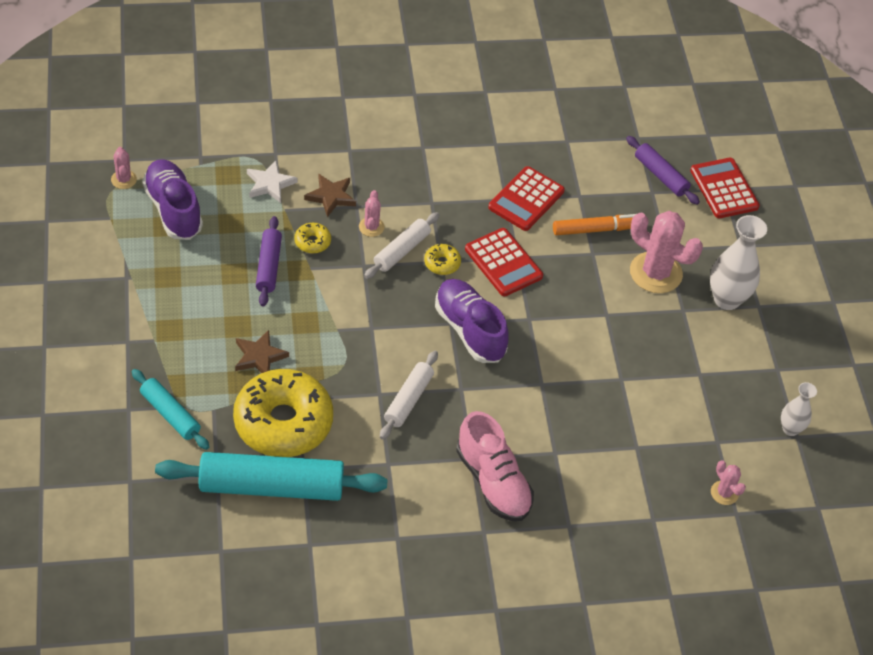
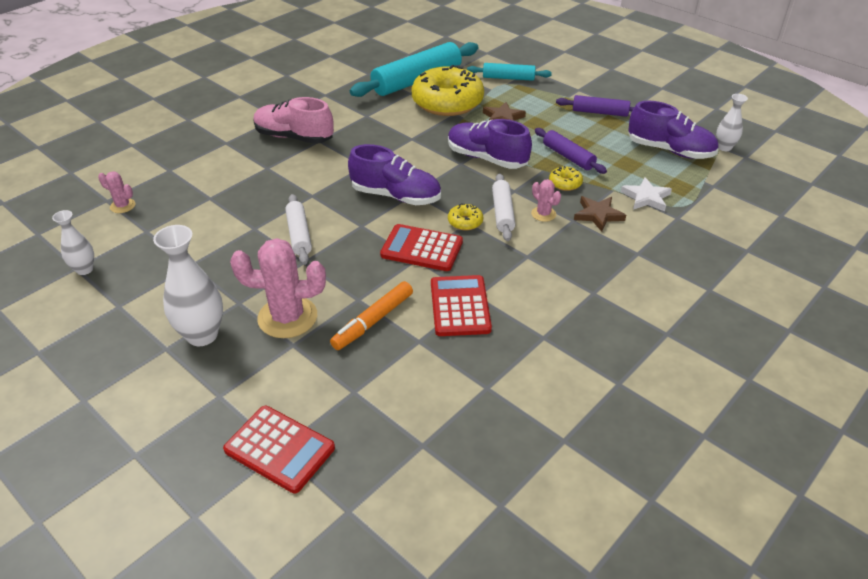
camera: 145 degrees right, 10 degrees down
pink cactus [111,147,137,189] -> white vase [716,94,748,151]
white rolling pin [380,351,438,440] -> white rolling pin moved to [285,194,312,265]
purple rolling pin [626,136,700,205] -> purple rolling pin moved to [556,95,634,117]
none -> purple shoe [448,119,532,169]

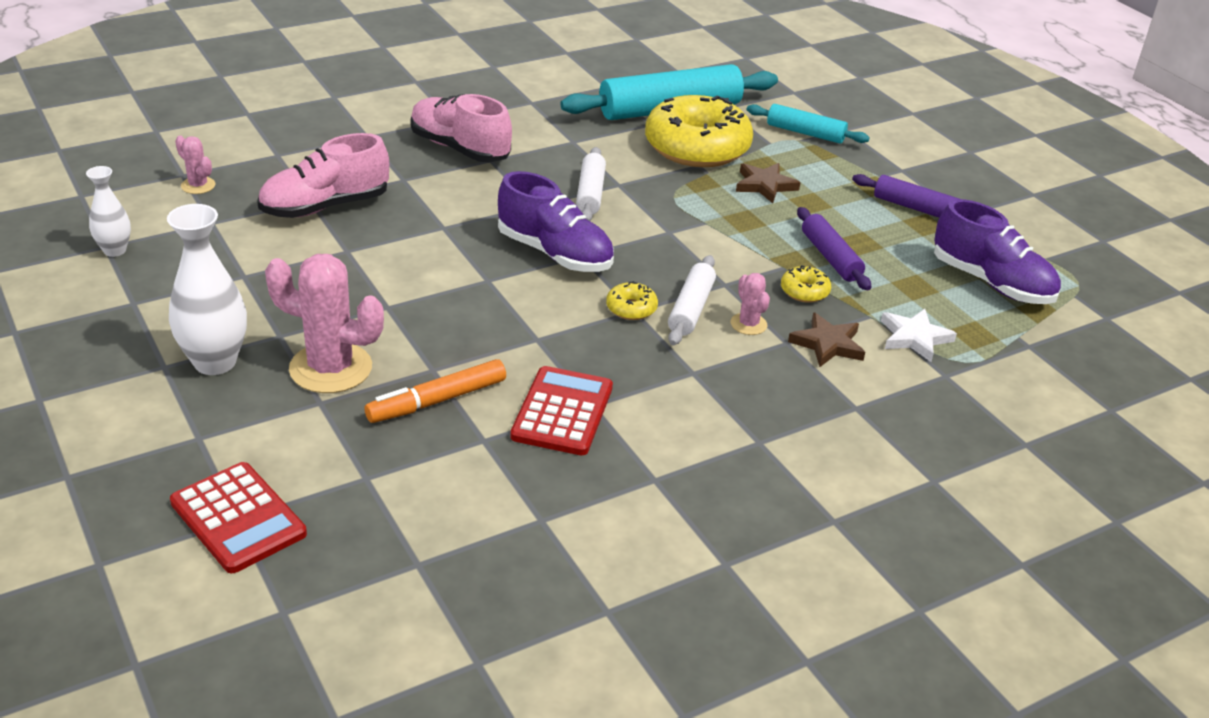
camera: 15 degrees right, 5 degrees down
white rolling pin [285,194,312,265] -> white rolling pin moved to [576,147,606,221]
red calculator [380,224,463,271] -> none
purple shoe [448,119,532,169] -> none
white vase [716,94,748,151] -> none
none -> pink shoe [257,133,389,218]

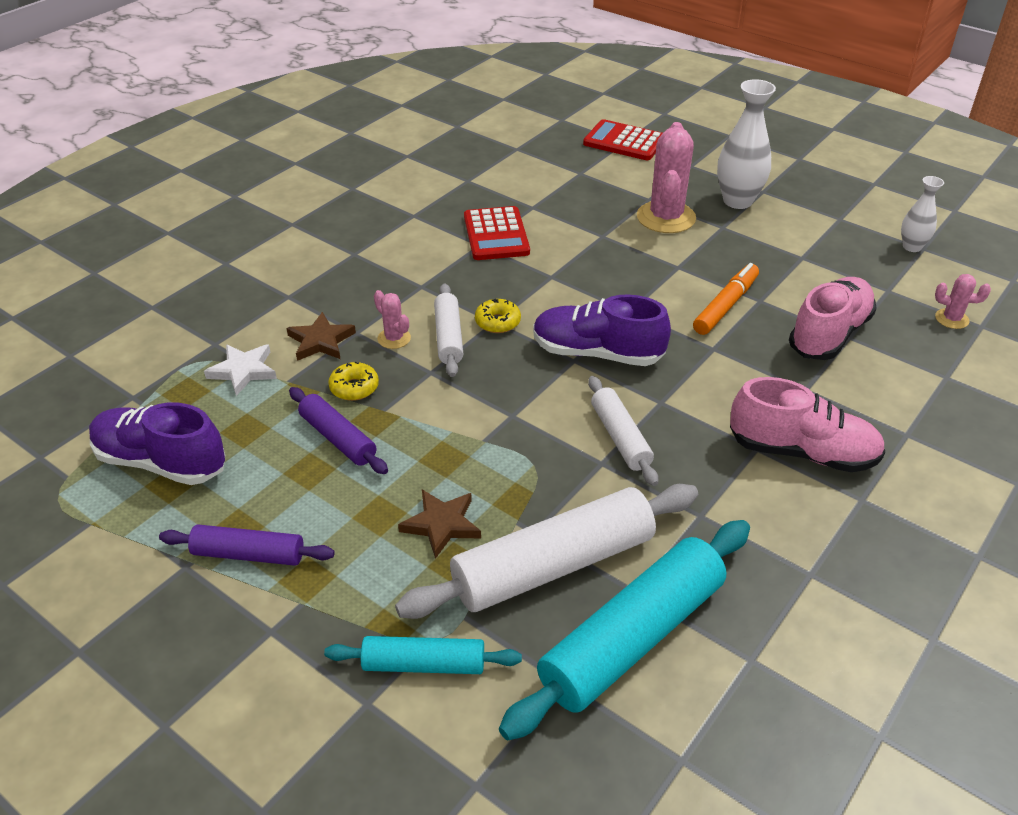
camera: 160 degrees right, 5 degrees up
pink cactus [265,254,384,393] -> pink cactus turned 75 degrees counterclockwise [637,122,696,233]
orange marker [365,359,506,423] -> orange marker moved to [693,263,759,335]
yellow donut [645,95,753,167] -> white rolling pin [395,484,698,619]

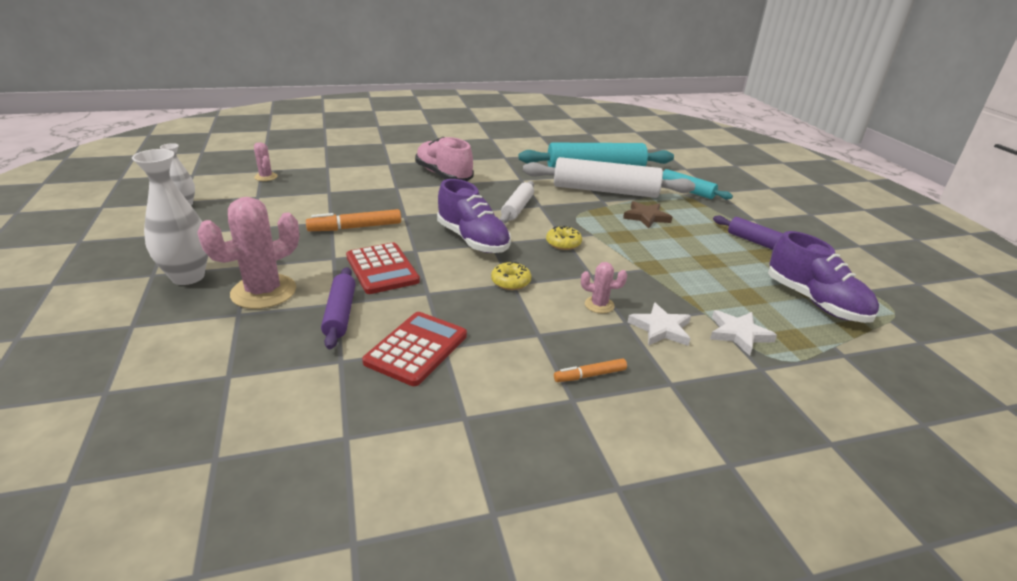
camera: 145 degrees left, 10 degrees down
brown star [287,312,356,361] -> white star [627,302,691,346]
purple rolling pin [289,387,388,474] -> purple rolling pin moved to [321,267,356,349]
yellow donut [328,362,379,401] -> yellow donut moved to [546,225,582,250]
pink cactus [374,290,411,349] -> pink cactus turned 75 degrees counterclockwise [581,262,627,313]
white rolling pin [434,284,464,377] -> none
red calculator [583,119,663,160] -> red calculator moved to [346,243,420,294]
pink shoe [789,277,876,360] -> none
none -> orange marker [554,358,627,382]

